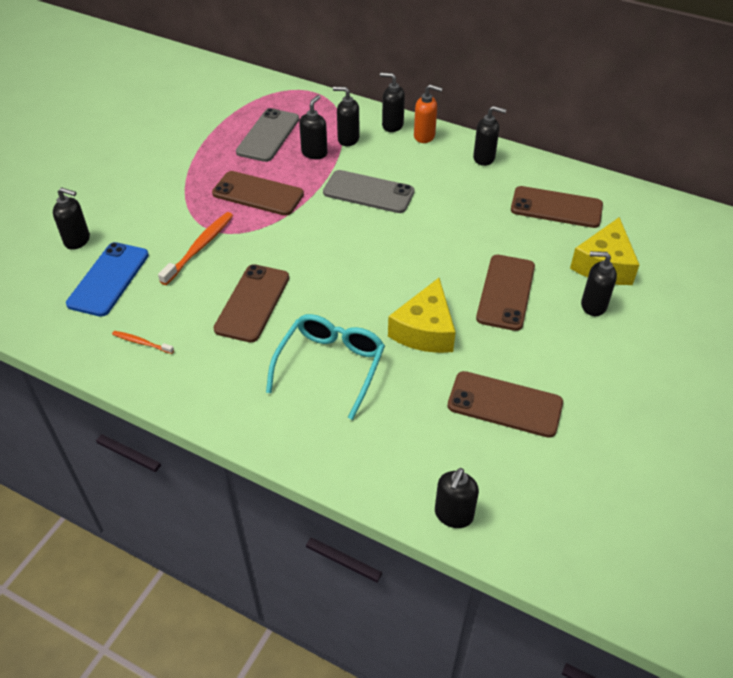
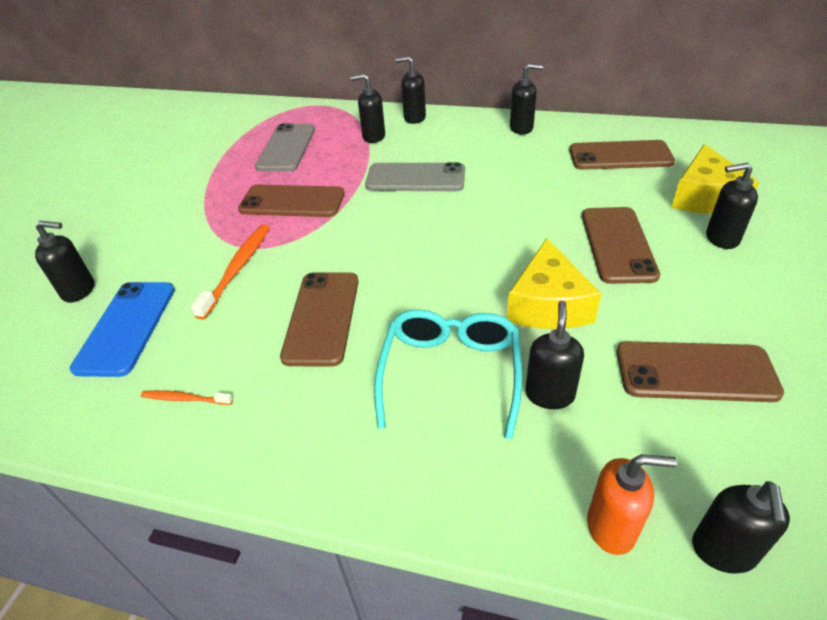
camera: 10 degrees left, 5 degrees down
black soap dispenser [299,95,328,159] -> black soap dispenser moved to [525,301,584,409]
orange soap dispenser [414,84,443,143] -> orange soap dispenser moved to [587,454,677,555]

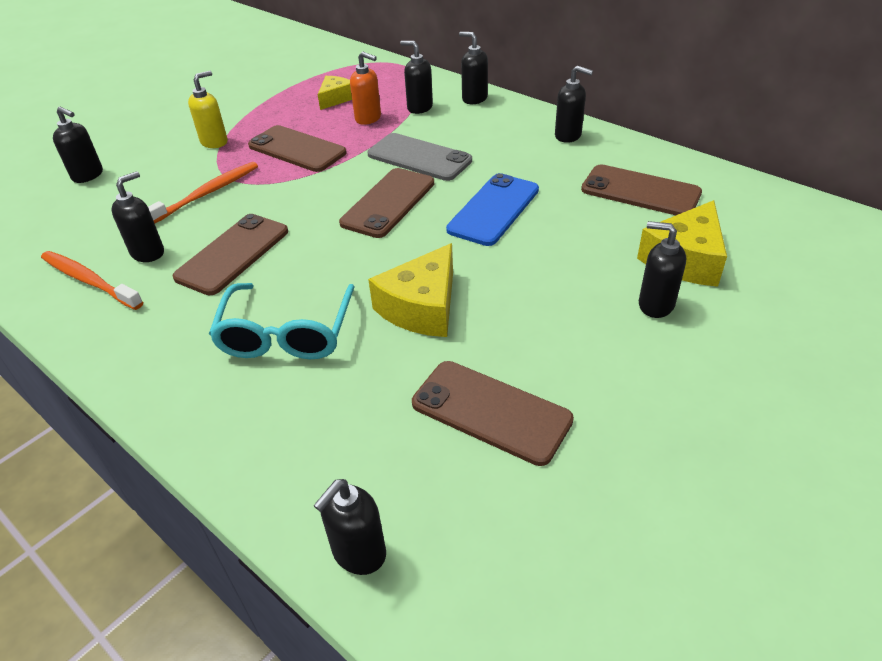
camera: 25 degrees right, 0 degrees up
blue phone [70,282,175,377] -> blue phone moved to [446,173,539,246]
orange toothbrush [141,390,233,405] -> orange toothbrush [41,251,143,310], size x1.83
grey phone [255,123,315,171] -> yellow cheese [318,76,352,110]
turquoise glasses [374,309,522,439] -> turquoise glasses turned 150 degrees clockwise [209,283,355,359]
black soap dispenser [525,301,584,409] -> black soap dispenser moved to [111,171,164,262]
brown phone [582,207,660,284] -> brown phone moved to [339,168,434,238]
orange soap dispenser [587,454,677,555] -> orange soap dispenser moved to [350,52,381,125]
none -> yellow soap dispenser [188,71,228,148]

